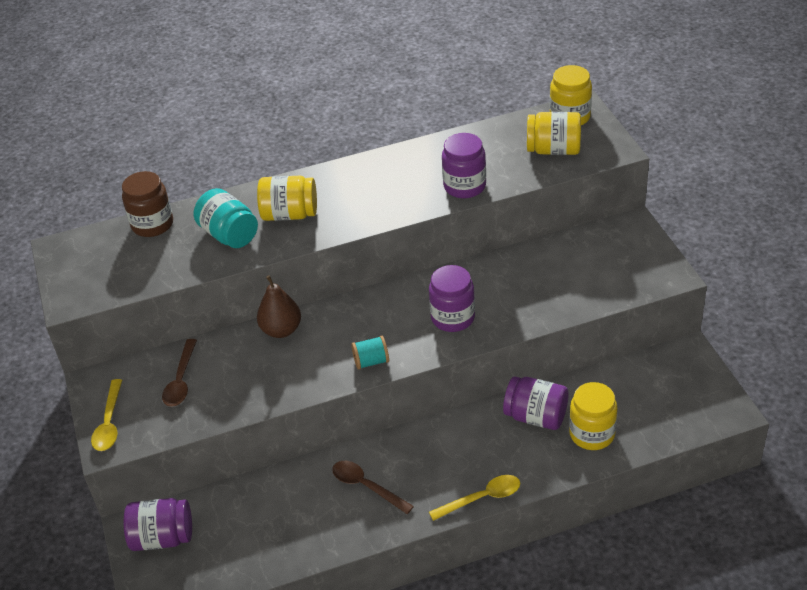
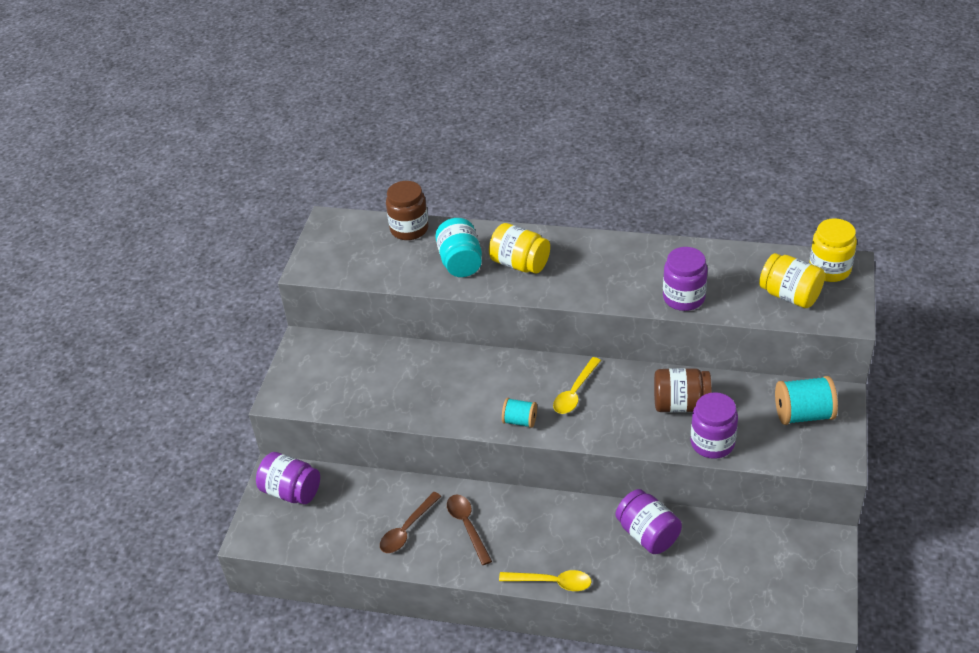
camera: 30 degrees right, 0 degrees up
yellow spoon [91,379,122,451] -> yellow spoon moved to [553,357,601,414]
brown spoon [162,339,197,407] -> brown spoon moved to [380,492,441,553]
brown pear [257,275,301,338] -> none
purple jar [429,265,475,332] -> purple jar moved to [691,392,738,459]
yellow jar [569,382,618,450] -> none
none -> brown jar [654,368,712,412]
none -> turquoise spool [775,376,838,425]

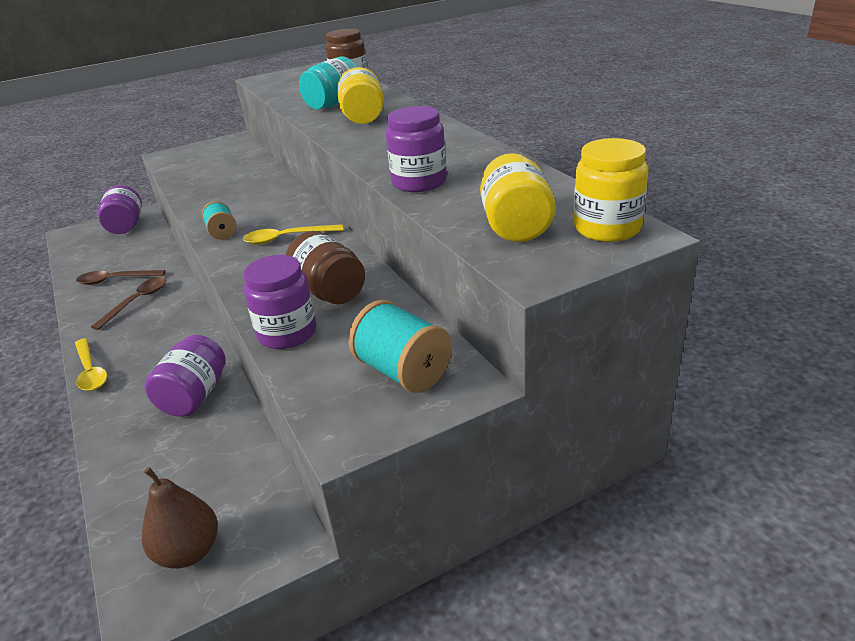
camera: 50 degrees right, 10 degrees down
none -> brown pear [142,467,218,569]

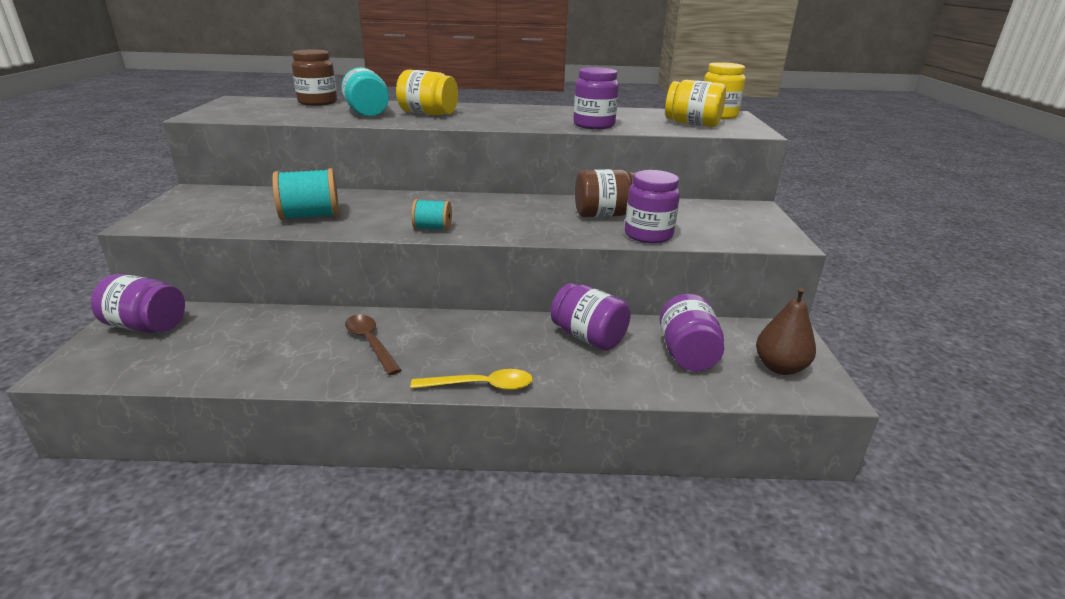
camera: 65 degrees left, 5 degrees down
brown spoon [76,270,165,285] -> none
yellow spoon [243,224,343,245] -> none
turquoise spool [349,300,452,393] -> turquoise spool moved to [272,168,339,221]
none -> purple jar [660,294,724,371]

